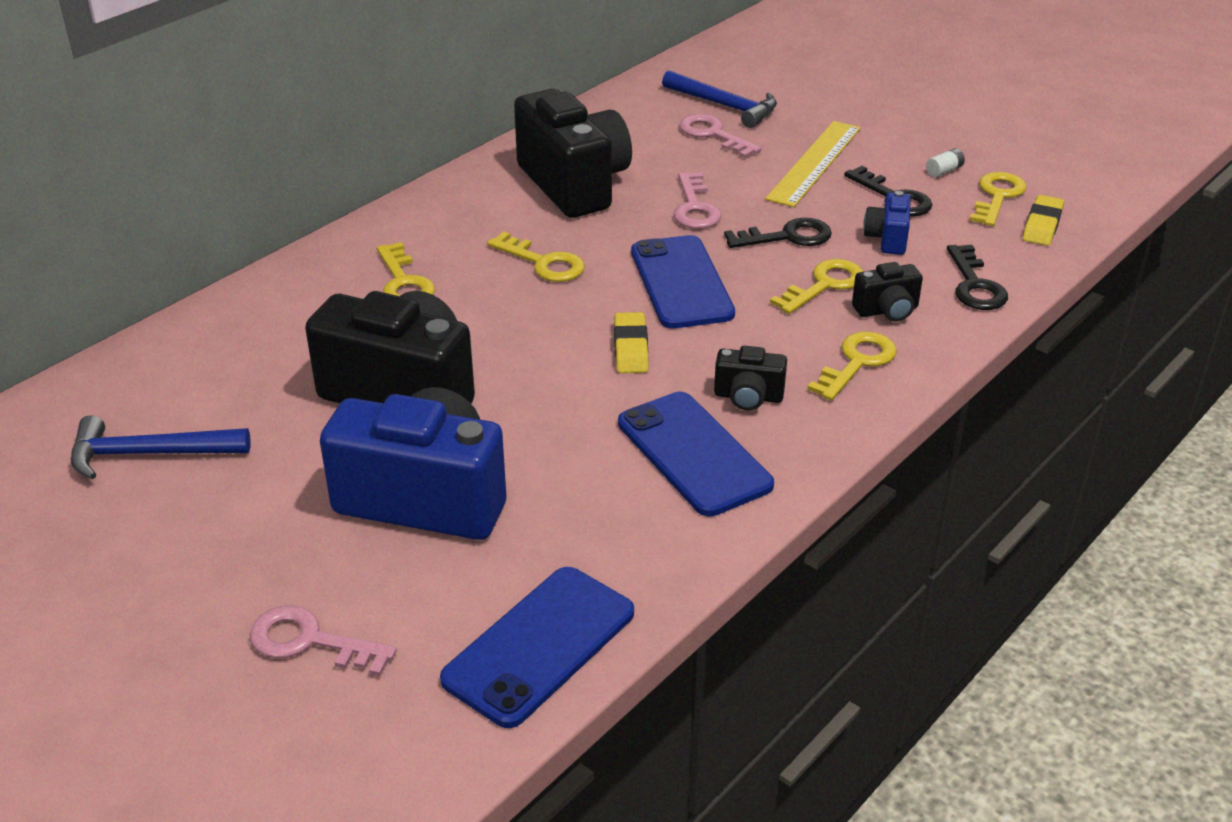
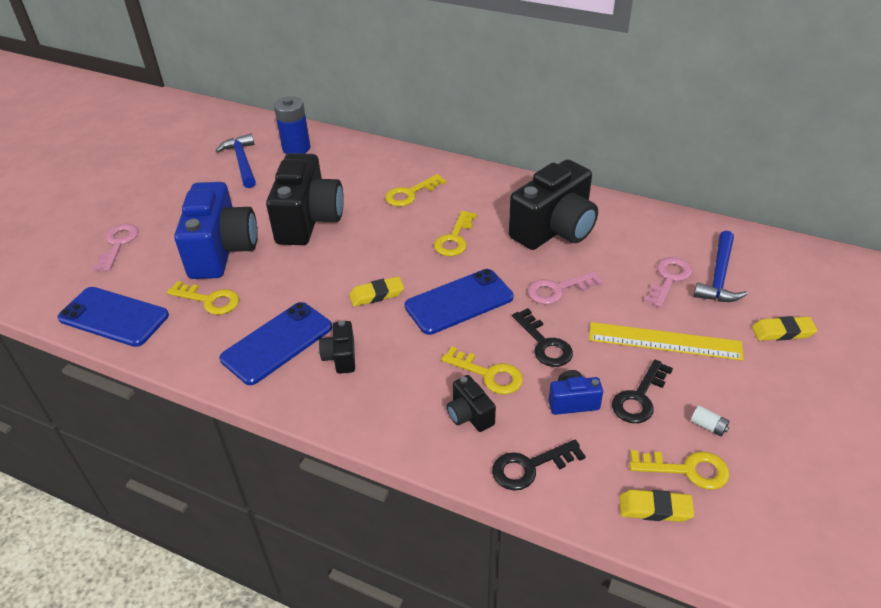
camera: 75 degrees right, 5 degrees up
yellow key [807,332,897,401] -> yellow key moved to [167,281,239,315]
none -> blue battery [274,96,310,154]
none -> yellow eraser [752,316,818,341]

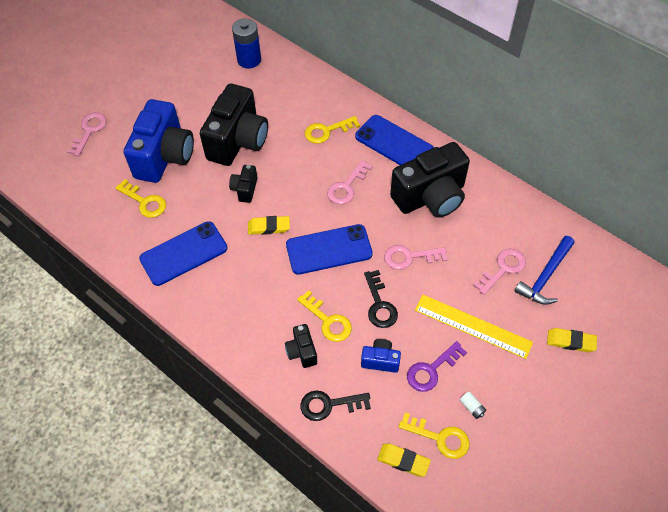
camera: 15 degrees right, 15 degrees up
blue phone [57,287,169,347] -> blue phone moved to [355,115,434,165]
blue hammer [216,134,256,188] -> none
black camera [319,320,355,374] -> black camera moved to [229,165,257,203]
yellow key [434,211,477,256] -> pink key [327,160,373,204]
black key [612,360,673,423] -> purple key [407,341,467,392]

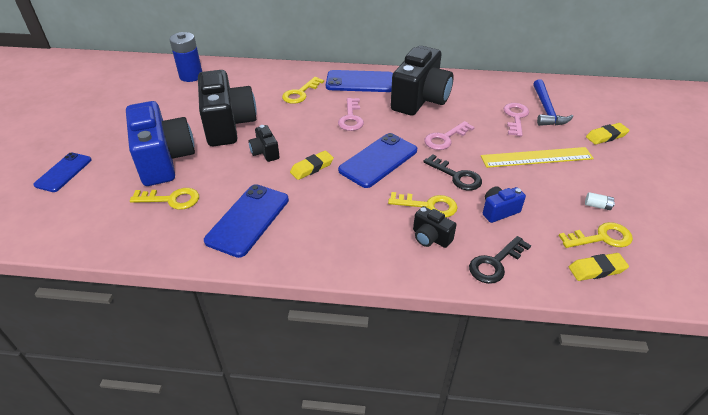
camera: 35 degrees left, 15 degrees down
pink key [67,112,107,156] -> blue phone [33,152,92,192]
purple key [407,341,467,392] -> none

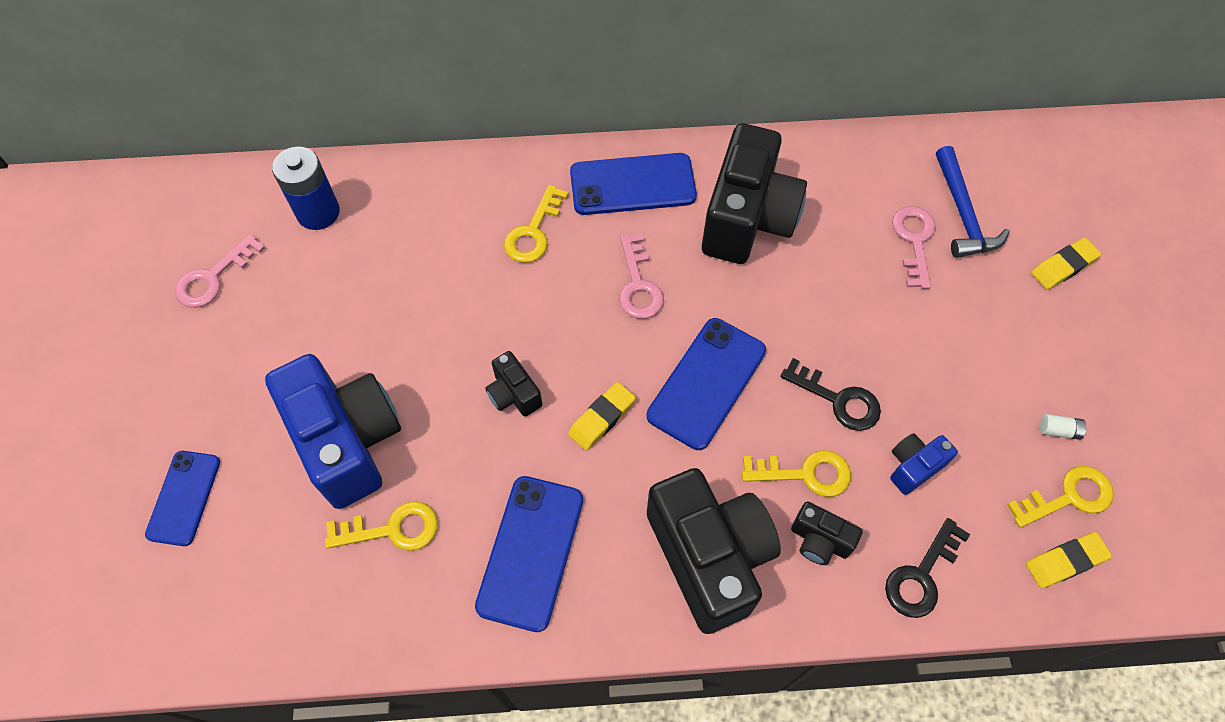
camera: 10 degrees left, 20 degrees up
black camera [198,70,257,146] -> black camera moved to [647,468,781,634]
pink key [424,121,475,150] -> pink key moved to [175,234,265,308]
yellow ruler [481,147,594,168] -> none

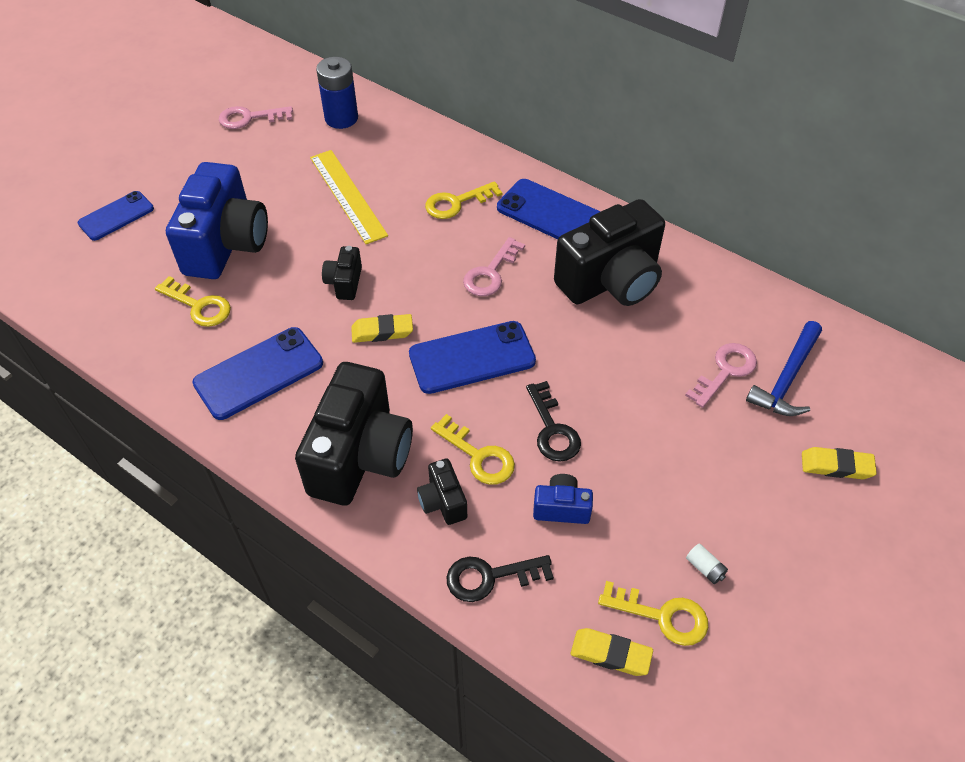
camera: 40 degrees right, 10 degrees down
none -> yellow ruler [310,150,388,244]

